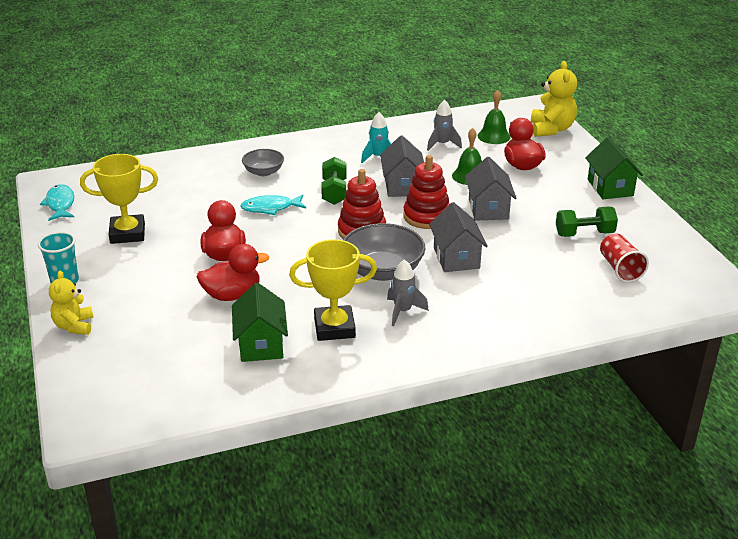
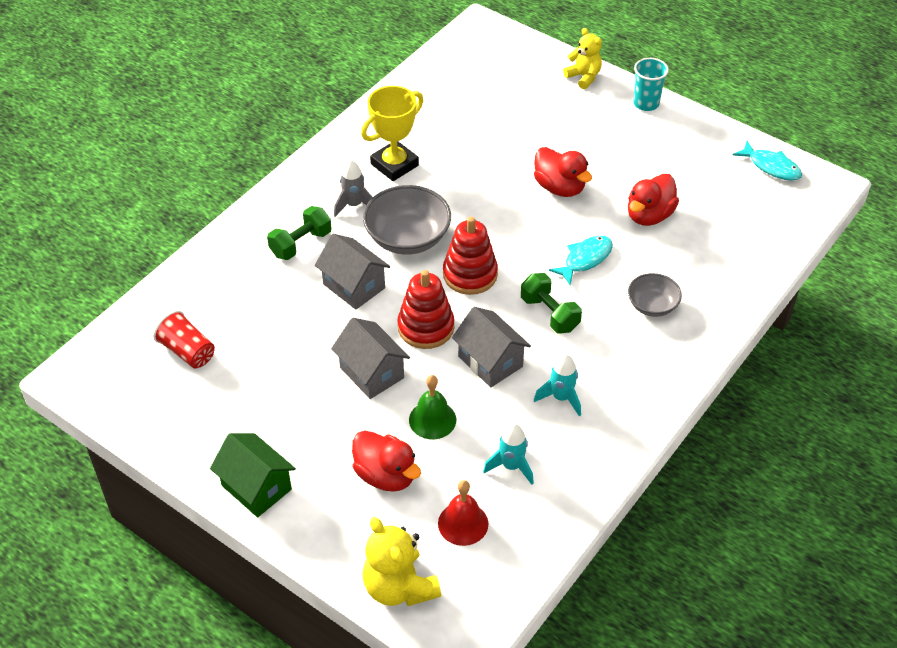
camera: 145 degrees right, 15 degrees up
yellow trophy [80,154,158,244] -> none
red duck [197,244,269,301] -> red duck moved to [628,174,679,226]
green house [232,282,288,362] -> none
grey rocket [427,100,462,151] -> turquoise rocket [483,424,534,485]
green bell [478,90,511,144] -> red bell [438,480,488,546]
green dumbbell [556,207,618,237] -> green dumbbell moved to [267,206,332,260]

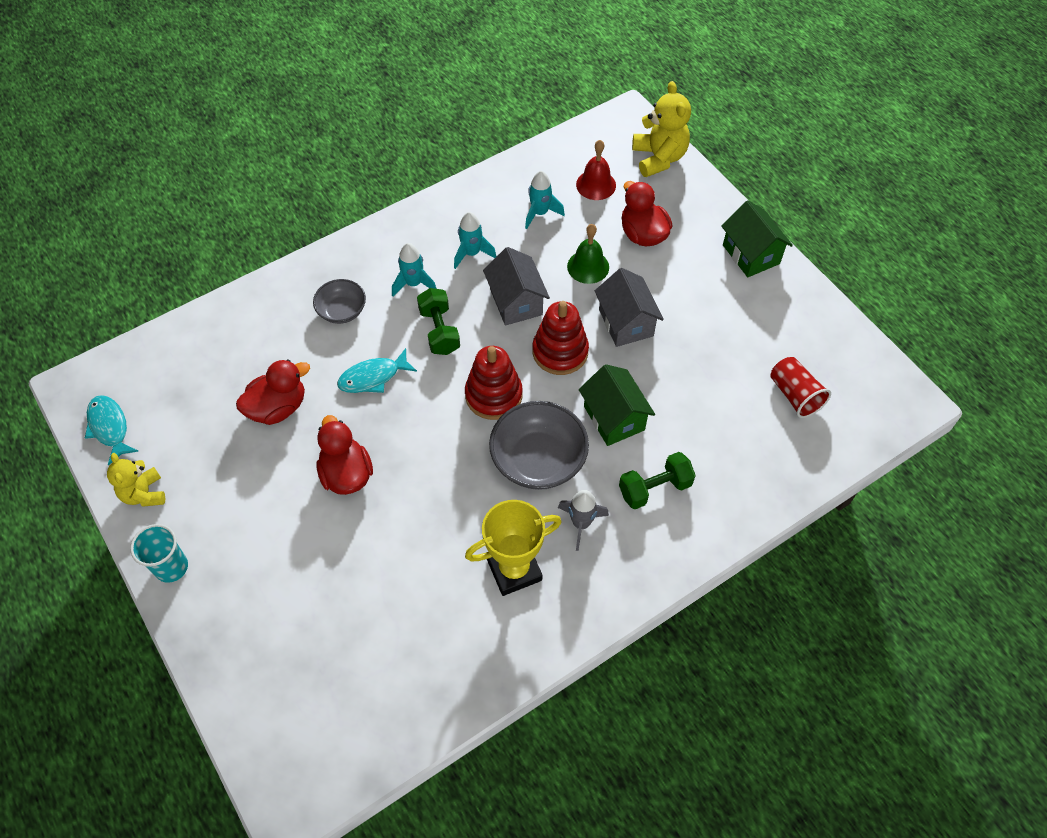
camera: 160 degrees left, 10 degrees up
grey house [315,234,390,310] -> green house [579,364,655,446]
yellow teddy bear [563,28,602,89] -> yellow teddy bear moved to [107,453,165,507]
none -> turquoise rocket [392,243,436,297]

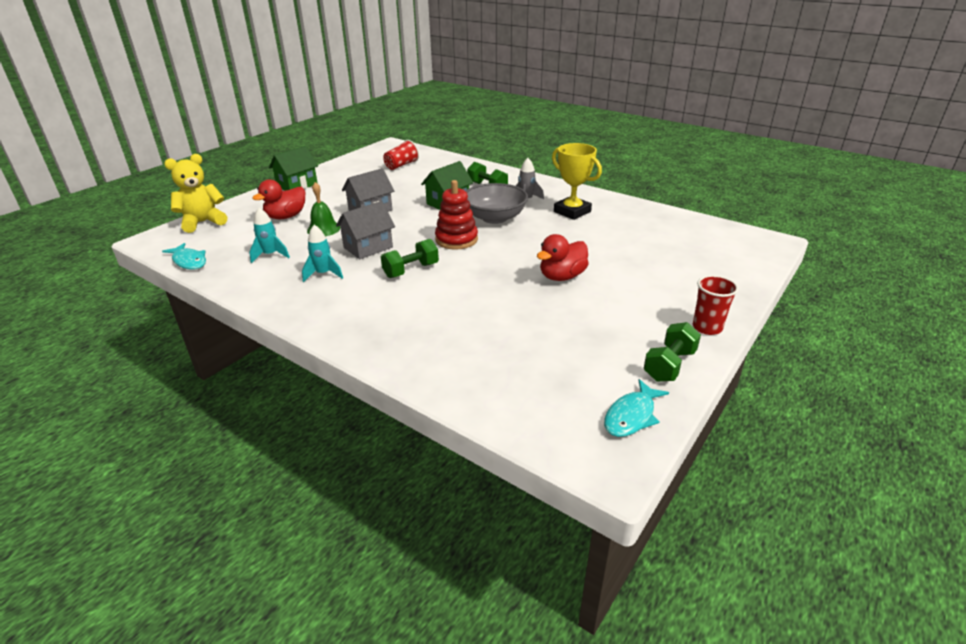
camera: 110 degrees left, 25 degrees down
yellow teddy bear [107,453,165,507] -> green dumbbell [643,322,701,382]
turquoise cup [130,524,188,583] -> red cup [693,275,739,335]
red duck [236,359,310,425] -> none
grey bowl [313,279,366,324] -> none
turquoise fish [337,348,417,393] -> turquoise fish moved to [162,243,206,270]
turquoise rocket [392,243,436,297] -> none
red stacking toy [532,301,589,375] -> none
red bell [576,140,616,200] -> none

